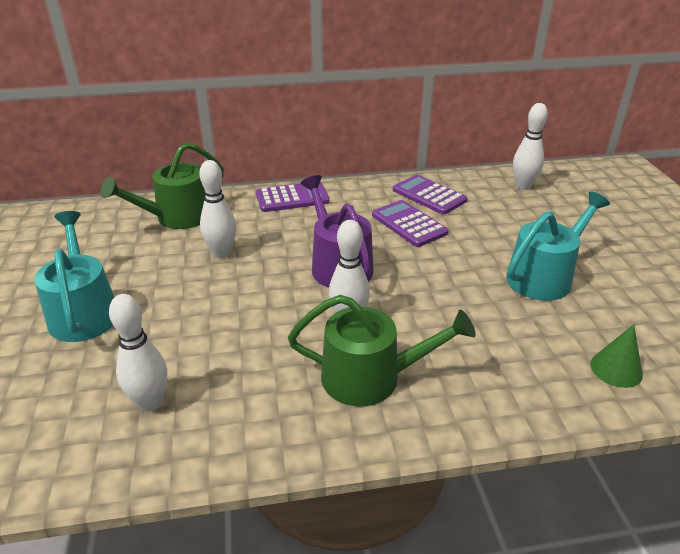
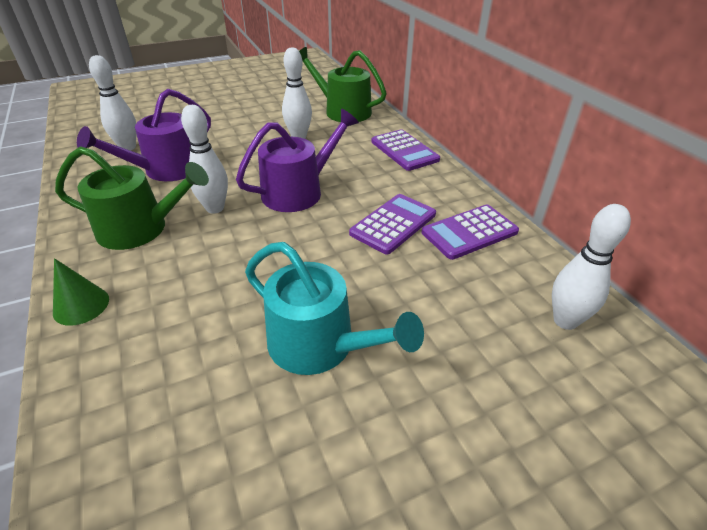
camera: 75 degrees right, 5 degrees up
turquoise watering can [34,211,114,342] -> none
green watering can [288,295,476,406] -> green watering can turned 75 degrees counterclockwise [55,146,209,250]
purple calculator [393,174,468,214] -> purple calculator turned 150 degrees counterclockwise [422,204,519,260]
green cone [590,324,643,388] -> green cone moved to [53,258,109,326]
none -> purple watering can [77,89,211,181]

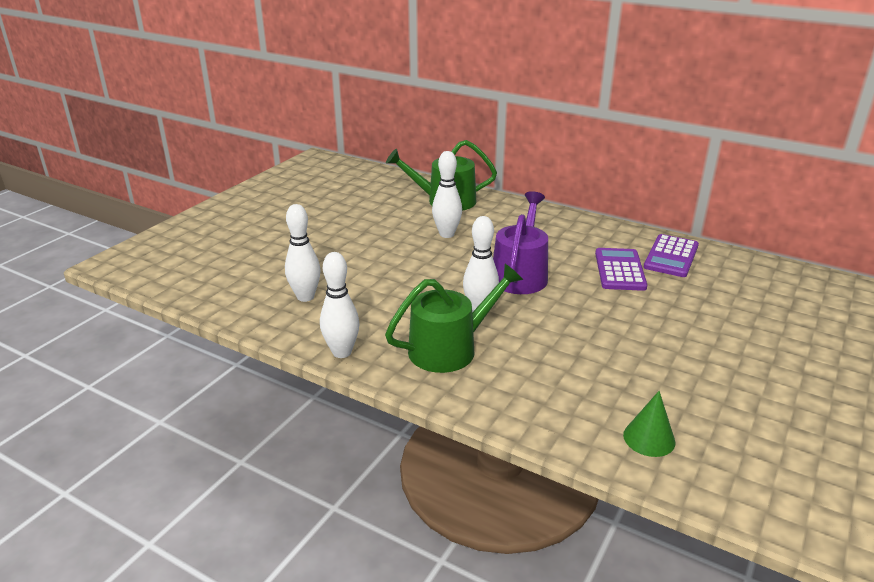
camera: 35 degrees left, 10 degrees down
green cone [53,258,109,326] -> green cone moved to [623,391,676,457]
purple watering can [77,89,211,181] -> none
turquoise watering can [245,242,424,375] -> none
purple calculator [372,129,440,171] -> none
white bowling pin [552,204,631,330] -> white bowling pin moved to [320,252,360,358]

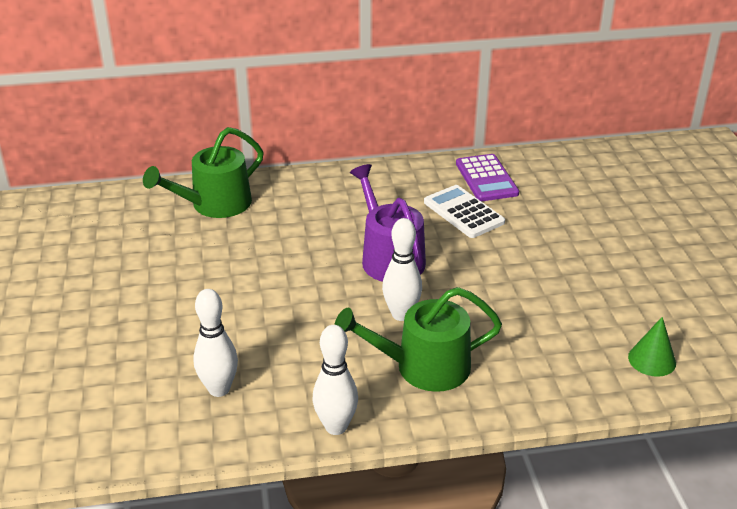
camera: 40 degrees left, 5 degrees up
green watering can [385,264,523,373] -> green watering can turned 120 degrees counterclockwise [334,287,502,392]
white bowling pin [432,151,462,238] -> none
purple calculator [595,248,647,291] -> white calculator [424,185,505,238]

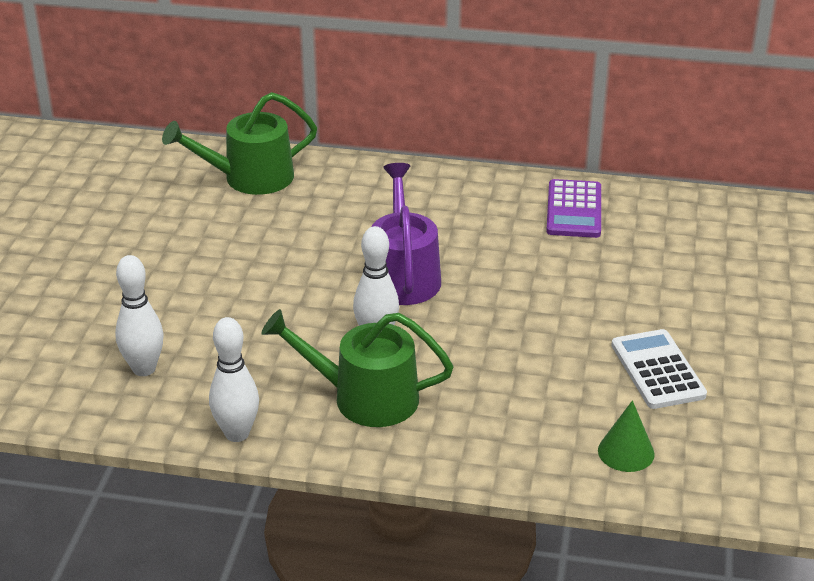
camera: 20 degrees right, 0 degrees up
white calculator [424,185,505,238] -> white calculator moved to [611,329,707,409]

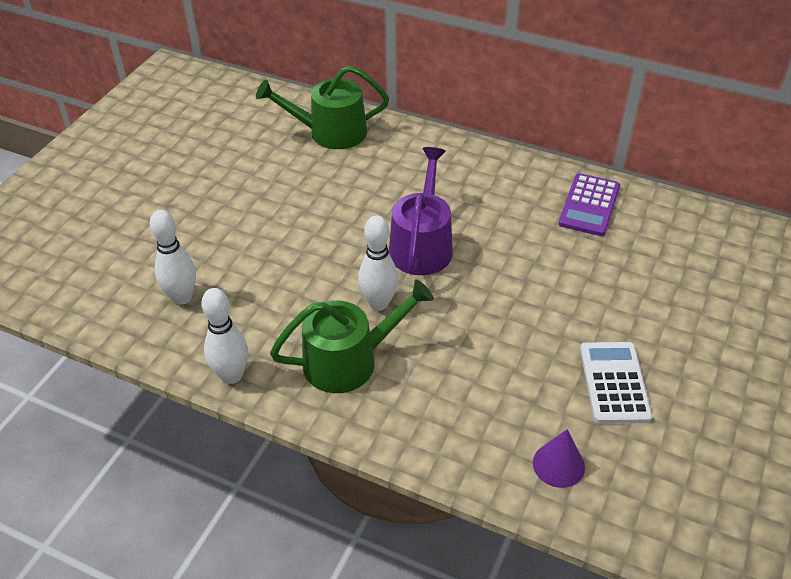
camera: 15 degrees right, 10 degrees up
green watering can [261,309,454,427] -> green watering can turned 135 degrees clockwise [270,279,434,393]
green cone [598,400,655,472] -> purple cone [533,429,585,488]

